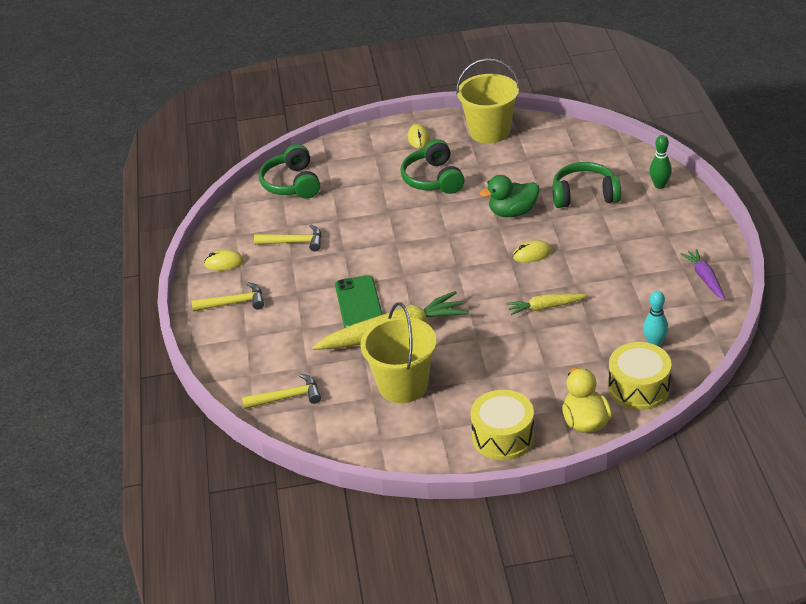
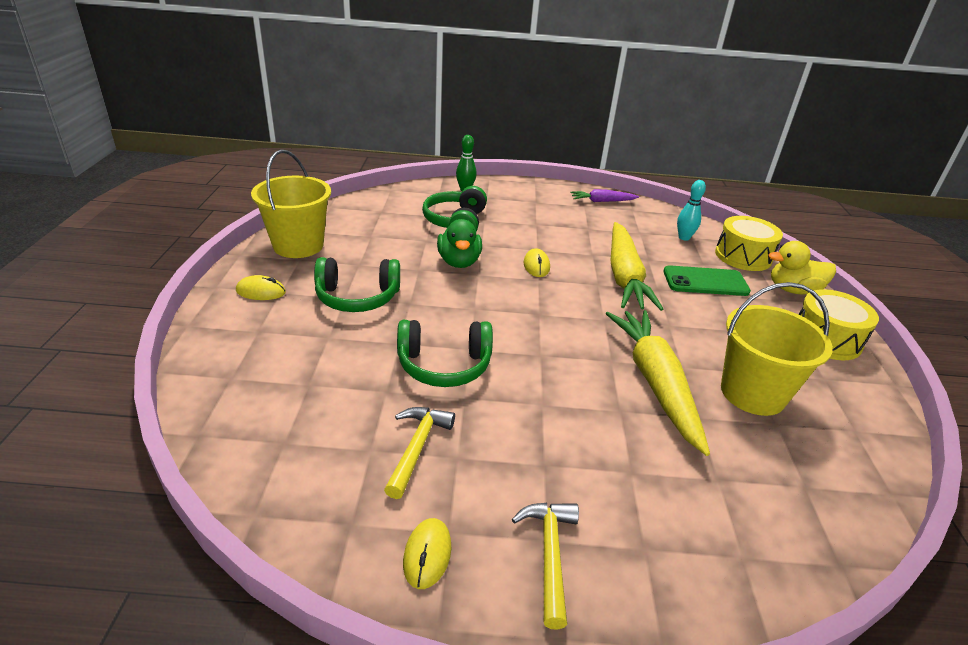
camera: 85 degrees left, 5 degrees down
yellow hammer [242,373,321,409] -> none
green headphones [259,144,320,199] -> green headphones moved to [397,320,493,387]
green phone [335,275,383,328] -> green phone moved to [663,265,751,296]
yellow carrot [507,294,588,315] -> yellow carrot [610,222,664,311], size x1.95

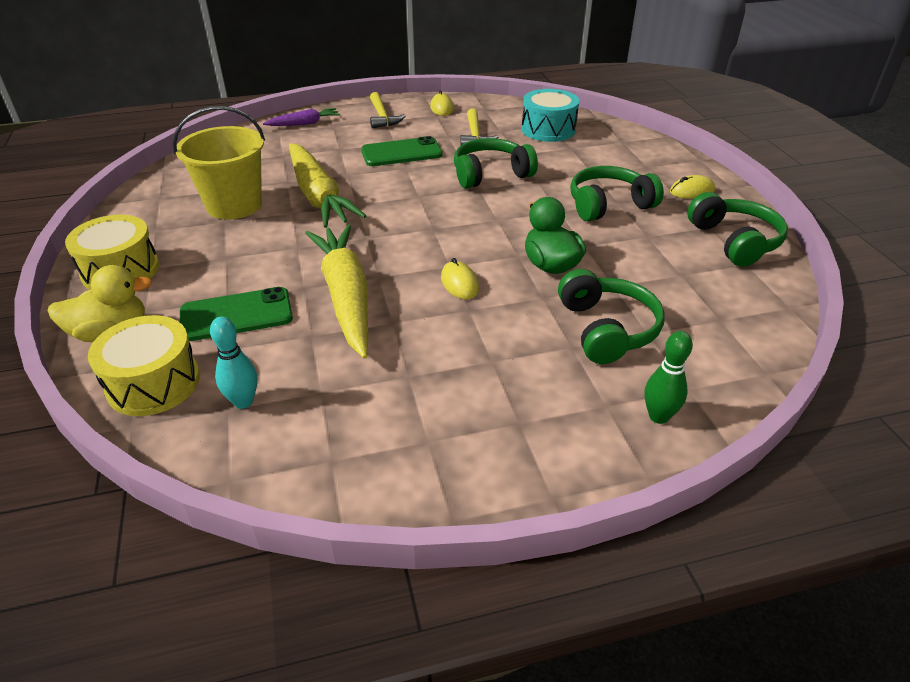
camera: 165 degrees right, 5 degrees up
yellow bucket [251,150,331,258] -> green headphones [687,192,788,267]
purple carrot [570,189,639,202] -> purple carrot moved to [263,108,340,126]
none -> green phone [361,136,443,166]
none -> turquoise drum [521,89,579,142]

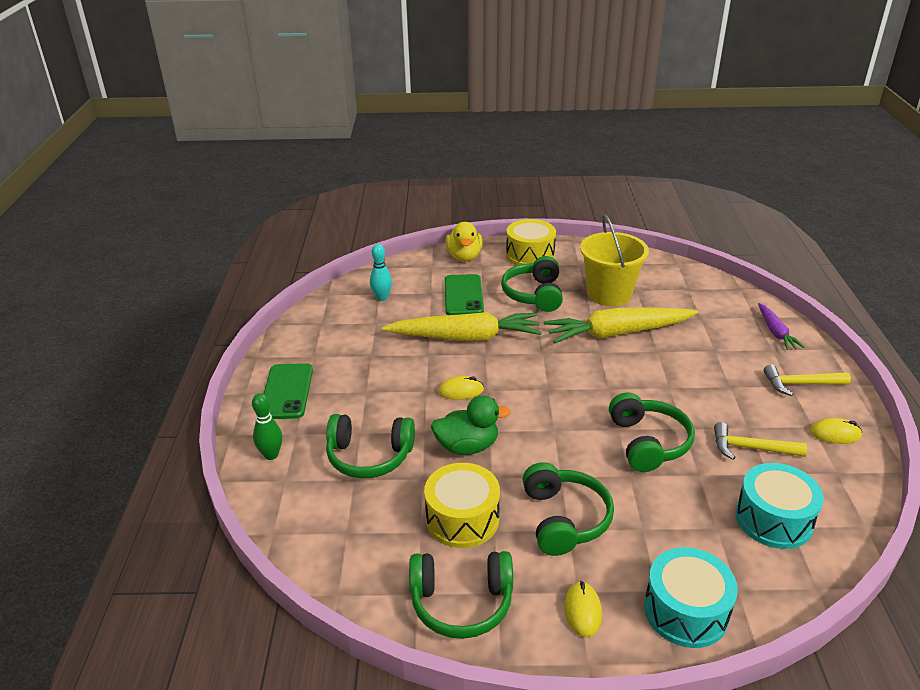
camera: 105 degrees right, 5 degrees down
yellow drum [88,315,200,416] -> yellow drum moved to [424,463,500,548]
green phone [361,136,443,166] -> green phone moved to [264,363,313,419]
none -> green headphones [501,256,563,312]
none -> turquoise drum [644,547,738,648]

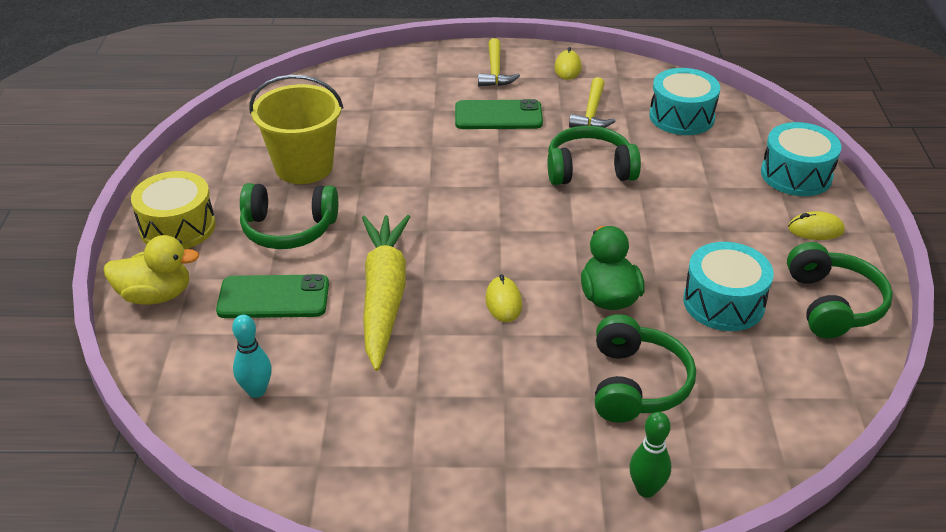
camera: 90 degrees left, 5 degrees up
green phone [264,363,313,419] -> green phone moved to [455,99,543,129]
yellow drum [424,463,500,548] -> turquoise drum [683,242,774,331]
green headphones [522,462,614,556] -> none
yellow carrot [544,307,698,343] -> none
purple carrot [758,303,805,350] -> none

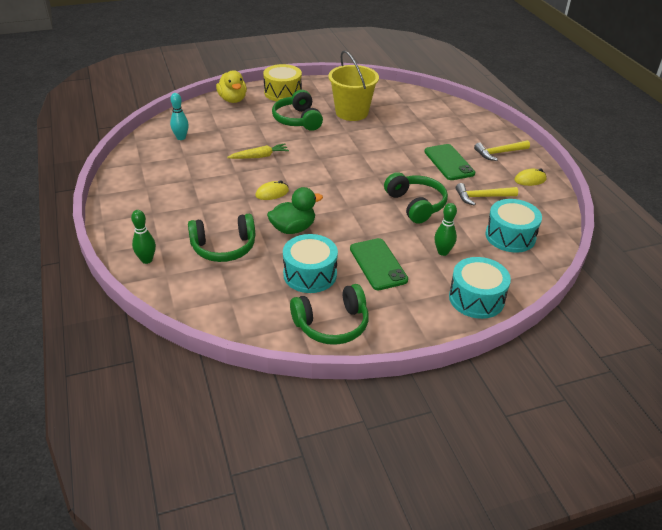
camera: 70 degrees right, 0 degrees up
green phone [216,274,329,318] -> green phone moved to [350,238,408,290]
yellow carrot [362,215,410,371] -> yellow carrot [227,144,289,159], size x0.51
yellow mouse [788,211,845,240] -> none
none -> green bowling pin [434,203,457,256]

